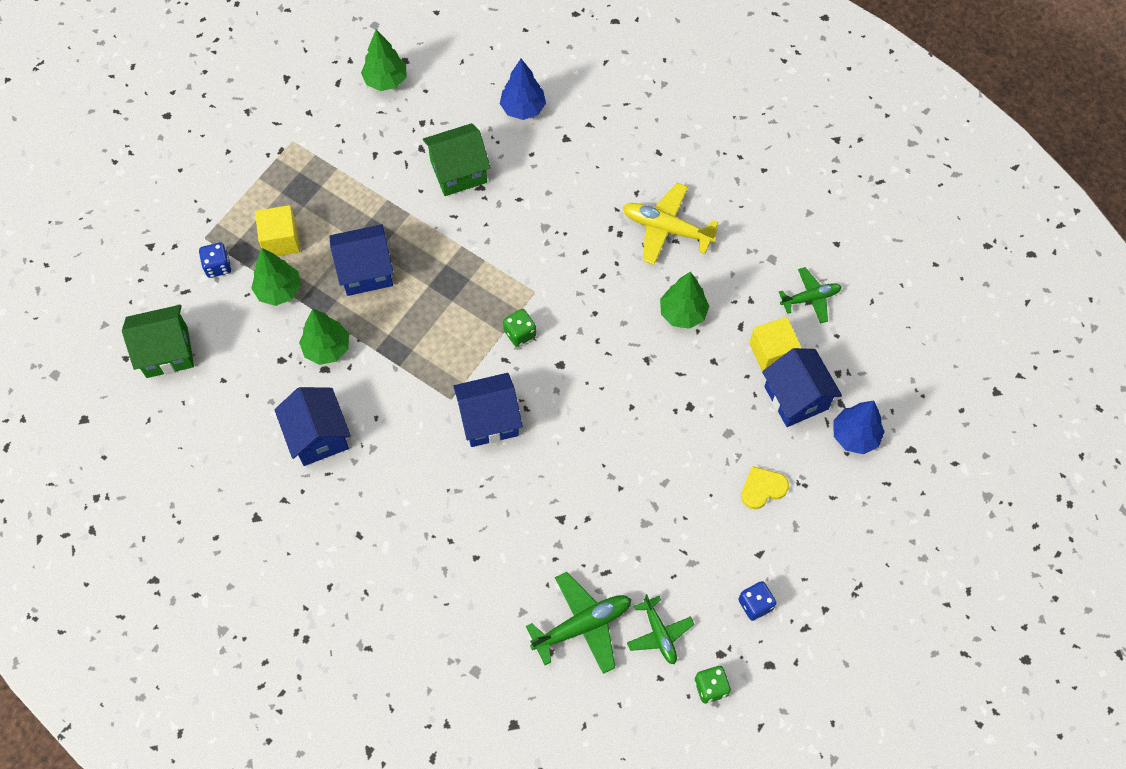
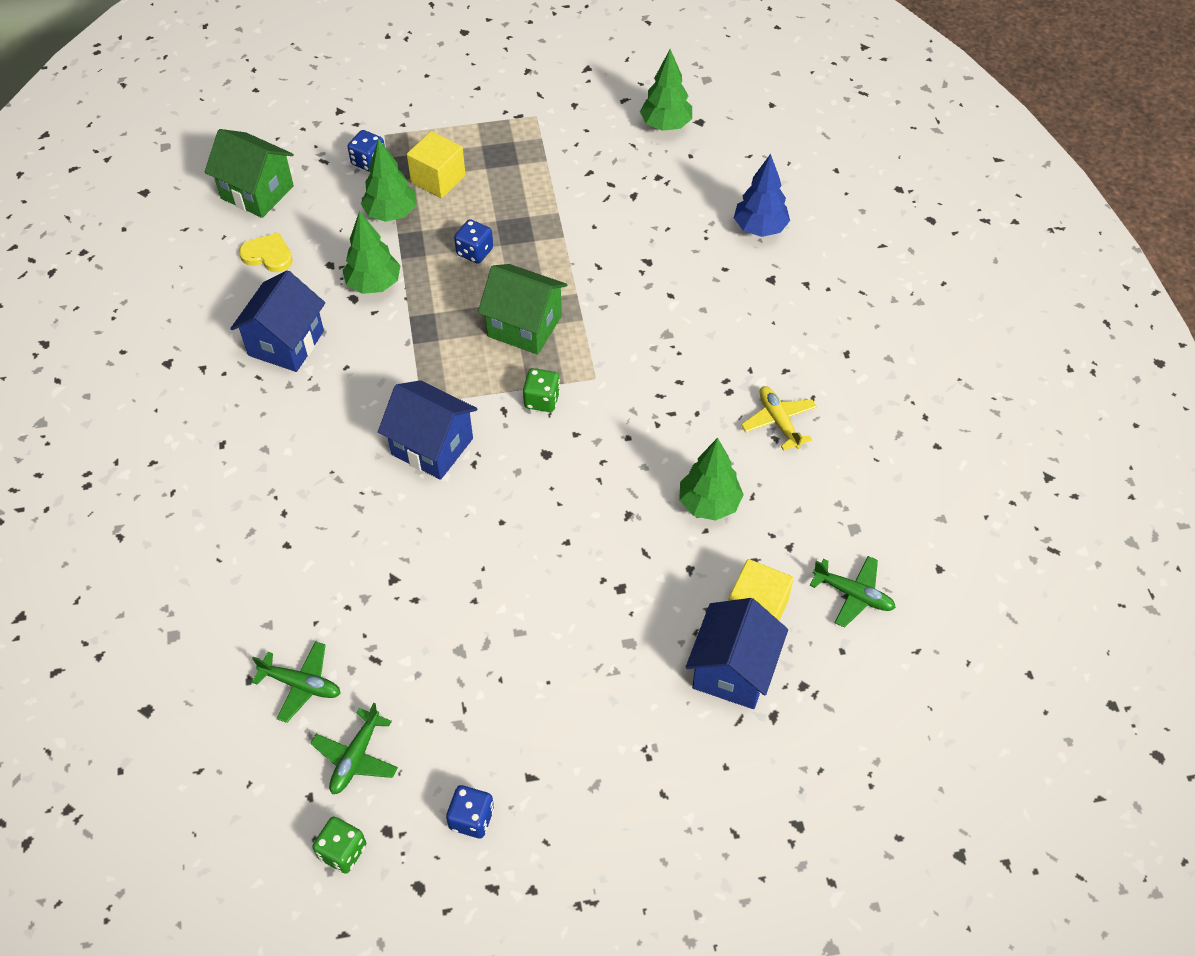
camera: 45 degrees right, 10 degrees down
blue house [329,224,394,296] -> blue dice [454,219,493,264]
green house [423,123,491,196] -> green house moved to [478,264,567,355]
green plane [526,572,631,674] -> green plane [252,641,341,723], size x0.64
yellow plane [623,183,718,265] -> yellow plane [741,386,817,451], size x0.64
yellow heart [741,466,789,509] -> yellow heart moved to [239,232,293,272]
blue tree [833,401,885,454] -> none

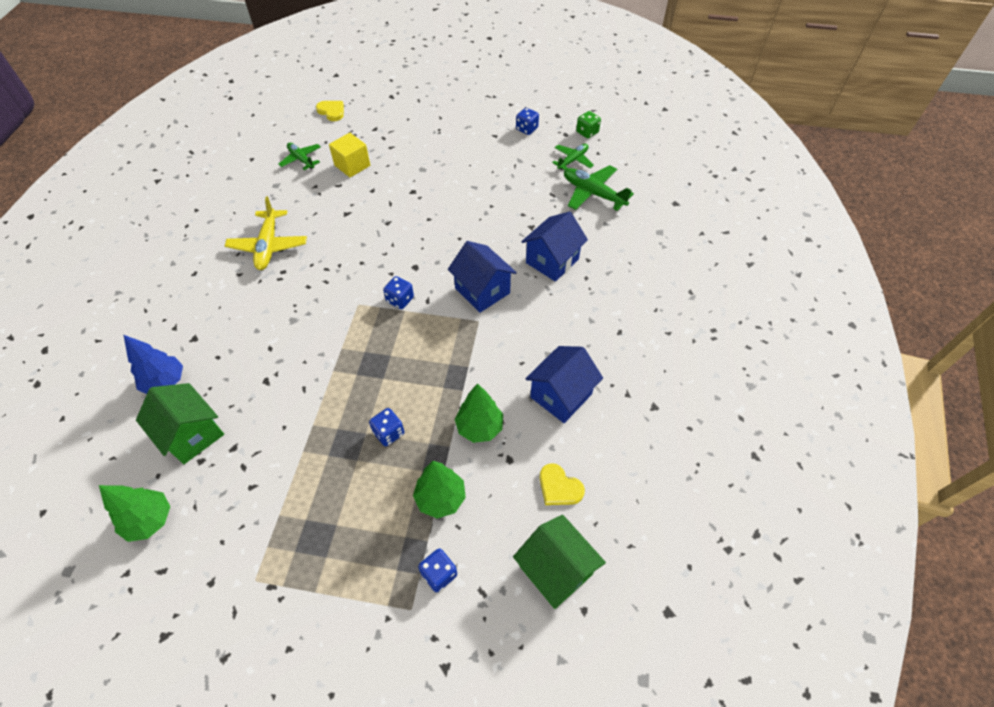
camera: 160 degrees left, 0 degrees up
green plane [252,641,341,723] -> green plane [564,165,634,211], size x1.55
yellow cube [407,131,466,198] -> none
green house [478,264,567,355] -> green house moved to [136,383,224,464]
green dice [523,368,560,412] -> blue dice [383,276,414,309]
green tree [679,438,744,521] -> none
blue house [686,598,788,709] -> blue house moved to [521,211,588,282]
yellow plane [741,386,817,451] -> yellow plane [225,196,307,270], size x1.55
none -> yellow heart [316,101,344,121]

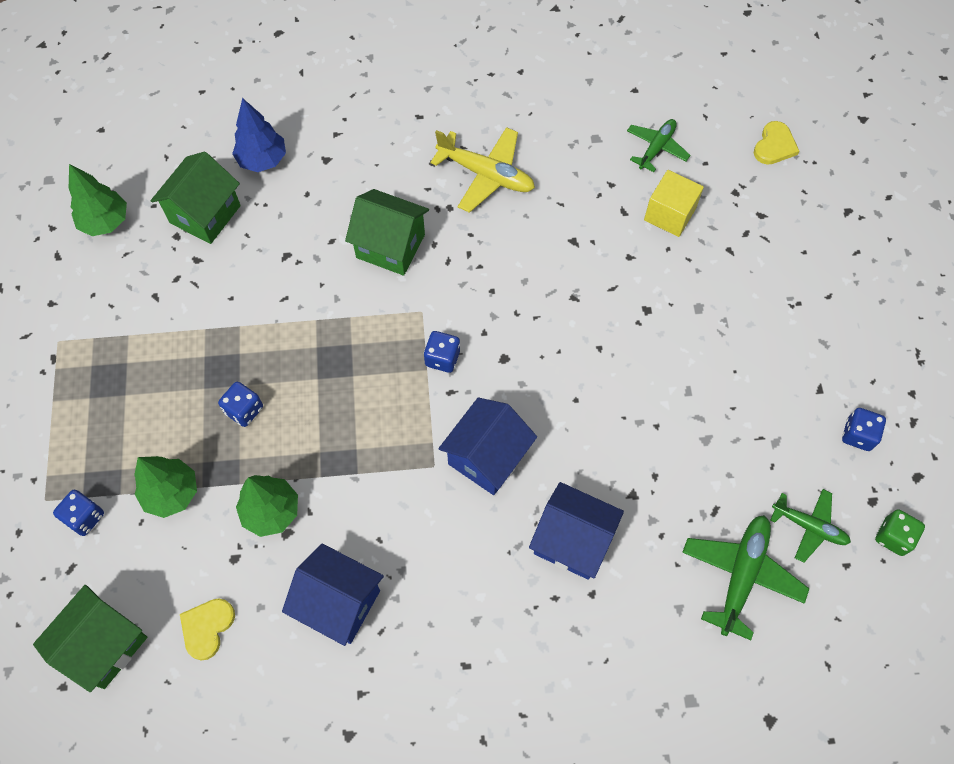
camera: 75 degrees right, 10 degrees up
yellow plane [225,196,307,270] -> yellow plane turned 135 degrees counterclockwise [430,127,535,213]
none -> green house [345,189,429,276]

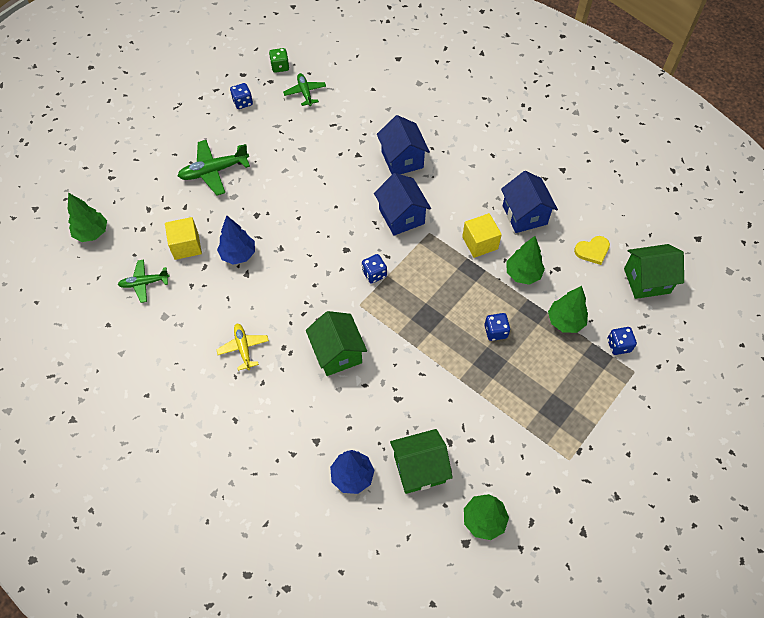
camera: 135 degrees left, 5 degrees down
yellow plane [430,127,535,213] -> yellow plane [216,324,269,371], size x0.64
blue house [438,397,537,495] -> blue house turned 75 degrees clockwise [374,173,431,236]
green plane [682,515,809,640] -> green plane moved to [178,140,250,196]
yellow heart [754,121,799,165] -> green tree [68,193,107,242]
none -> blue tree [217,215,255,265]
none -> yellow cube [462,213,502,258]

